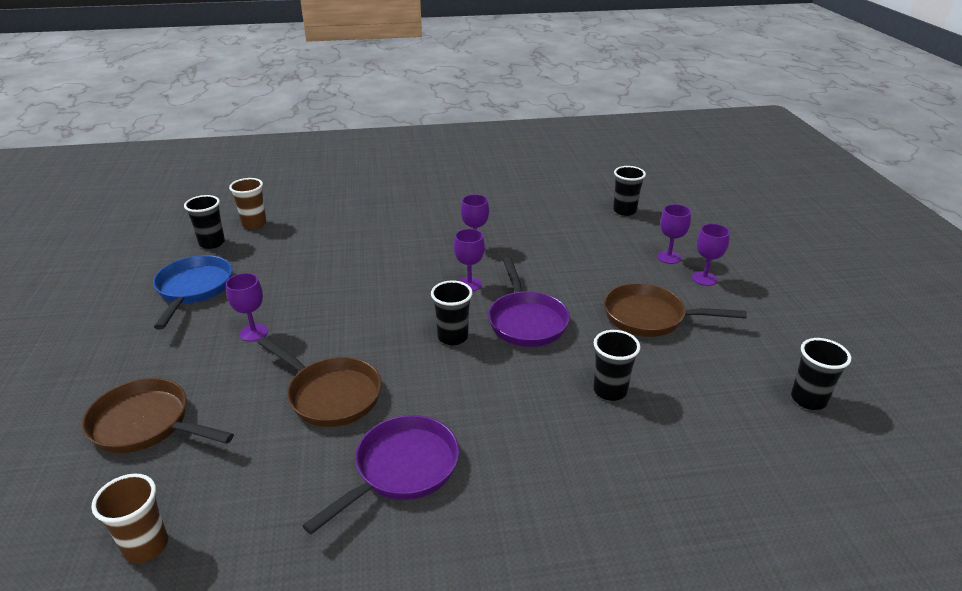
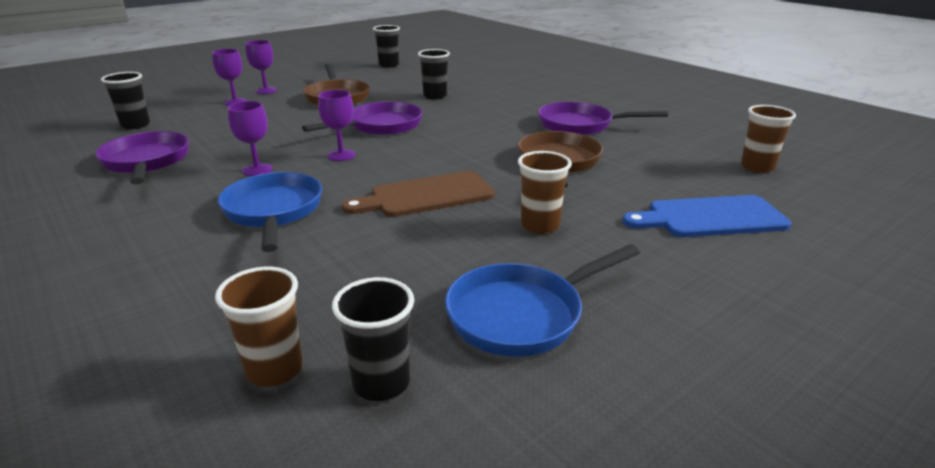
camera: 120 degrees left, 5 degrees down
brown pan [82,378,234,453] -> blue cutting board [622,195,792,237]
purple goblet [226,273,268,342] -> brown cup [518,151,572,234]
black cup [431,280,473,345] -> none
none -> purple pan [95,131,189,185]
none -> blue pan [218,172,322,252]
none -> brown cutting board [342,171,495,217]

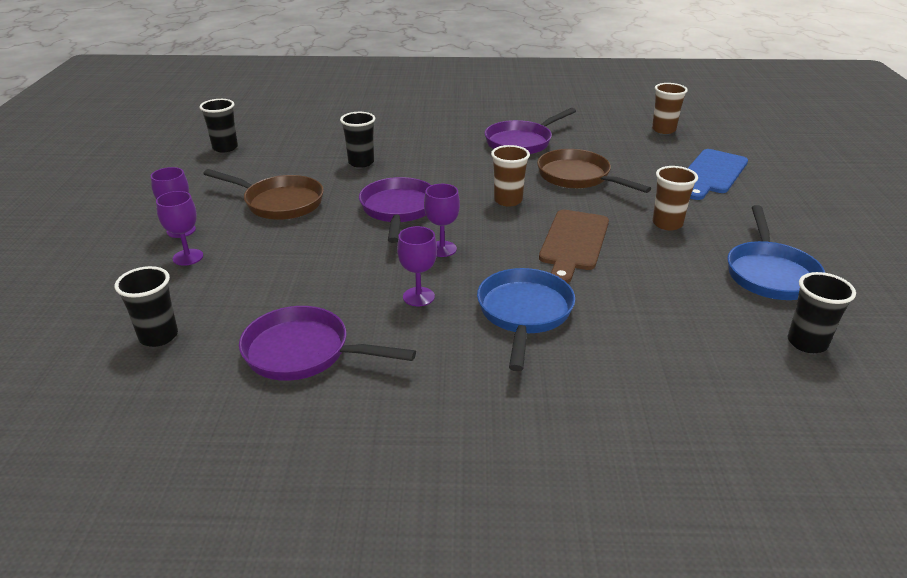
camera: 50 degrees left, 5 degrees up
brown cup [215,267,303,387] -> brown cup moved to [491,145,530,207]
blue pan [218,172,322,252] -> blue pan turned 75 degrees clockwise [477,268,575,371]

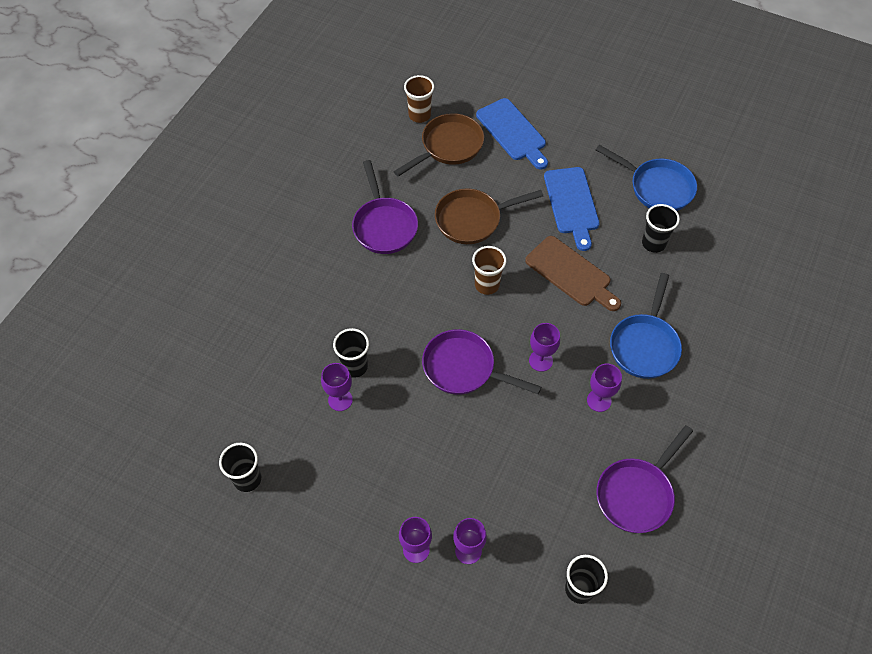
camera: 65 degrees left, 25 degrees up
brown pan [203,169,324,220] -> brown pan moved to [393,113,484,177]
blue pan [477,268,575,371] -> blue pan turned 105 degrees counterclockwise [610,273,682,379]
brown cup [652,166,698,230] -> blue cutting board [544,167,600,251]
black cup [788,272,856,353] -> black cup moved to [642,204,680,253]
none -> purple goblet [321,363,353,411]

